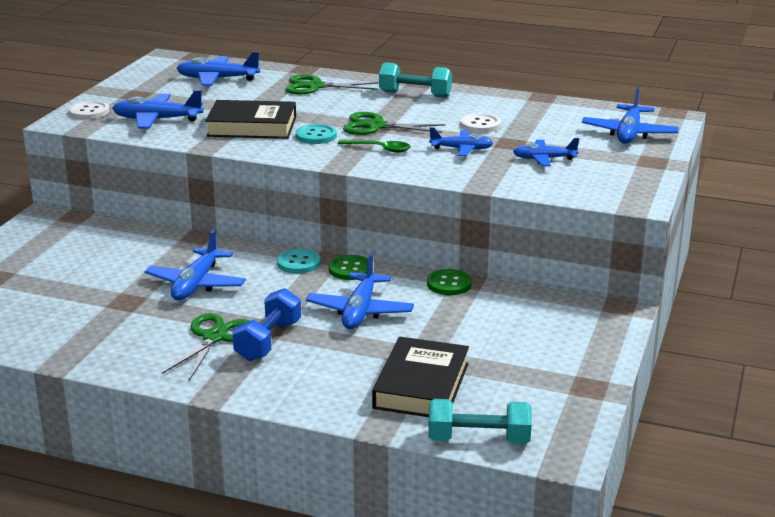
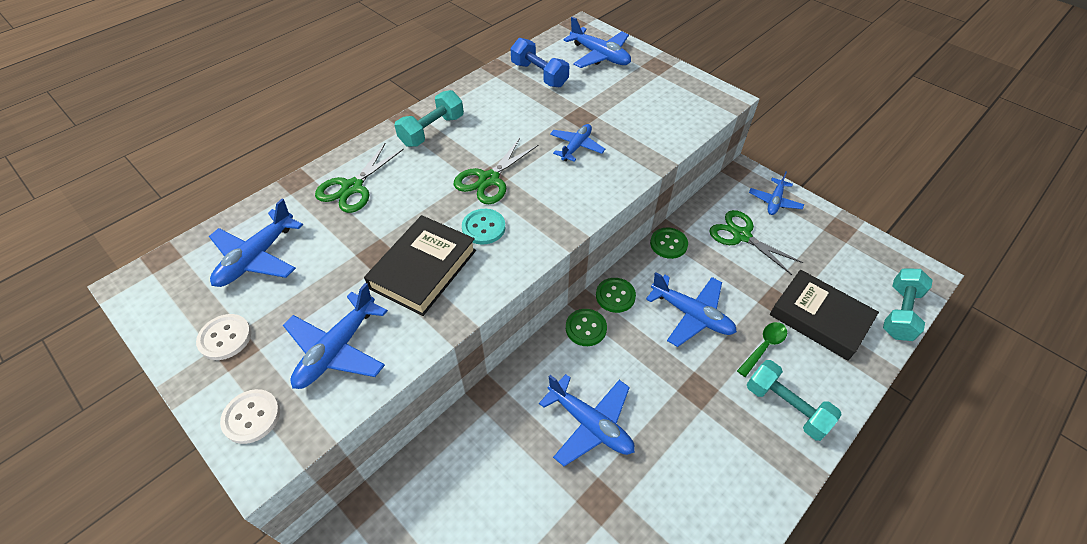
camera: 65 degrees left, 25 degrees up
green scissors [162,313,250,380] -> green scissors moved to [709,210,803,275]
blue dumbbell [232,288,301,361] -> blue dumbbell moved to [511,38,569,87]
turquoise button [277,249,321,274] -> green button [566,309,607,346]
green spoon [338,140,411,153] -> green spoon moved to [737,322,787,377]
white button [460,113,501,133] -> white button moved to [196,314,252,360]
blue plane [513,138,579,166] -> blue plane moved to [749,171,804,215]
none -> turquoise dumbbell [747,360,842,441]

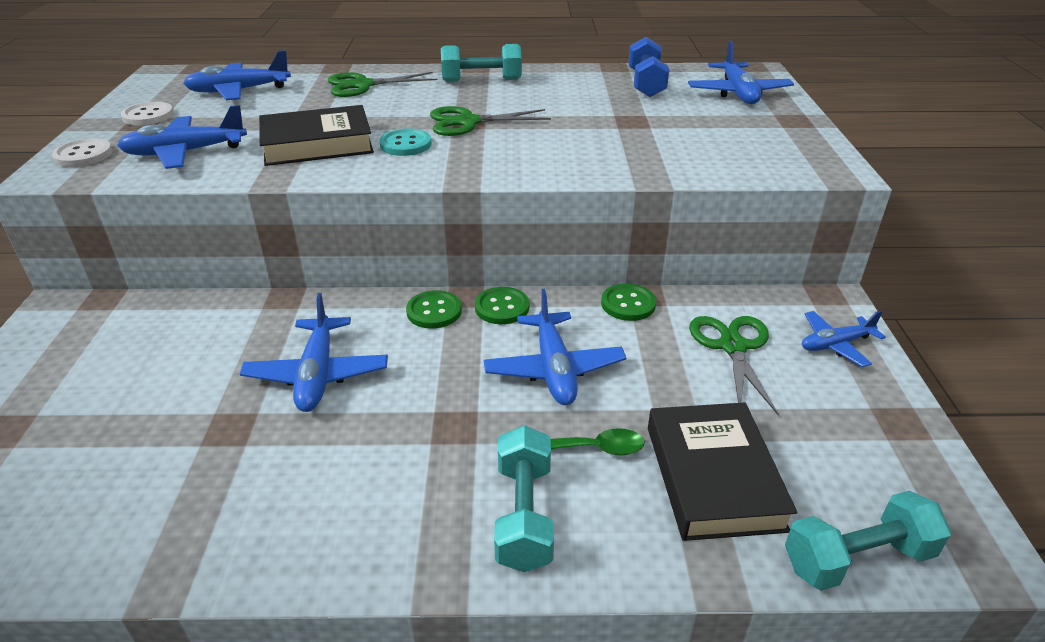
camera: 45 degrees right, 15 degrees down
blue plane [550,124,605,162] -> none

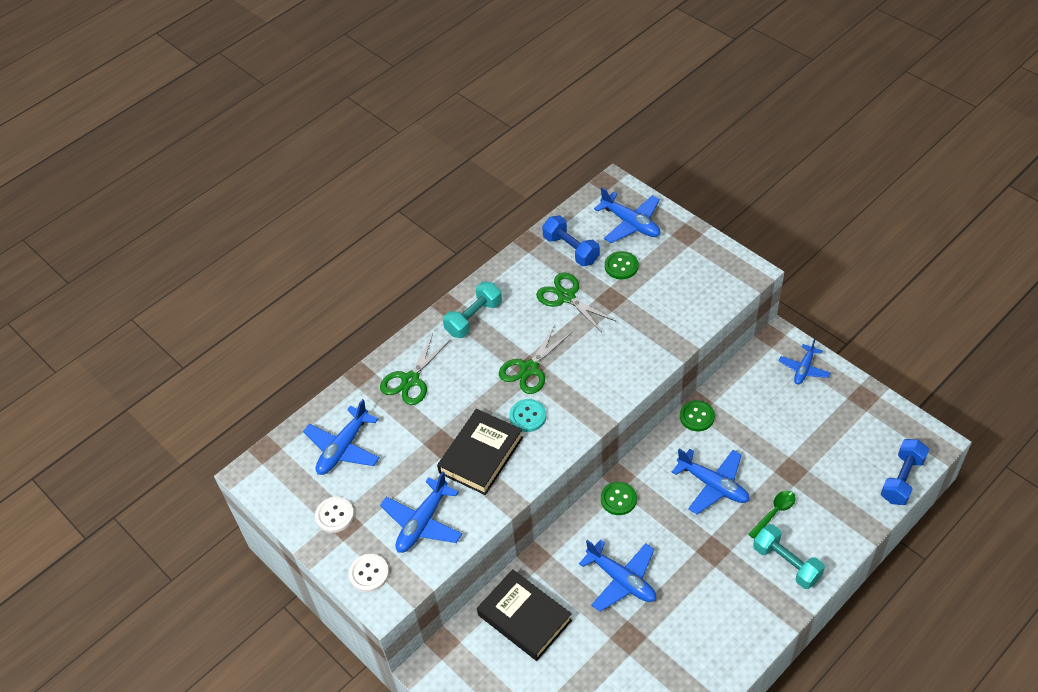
camera: 40 degrees left, 15 degrees up
green button [475,287,529,324] -> green button moved to [605,251,638,279]
black book [648,402,798,541] -> black book moved to [477,569,572,661]
green scissors [689,316,779,415] -> green scissors moved to [536,273,615,332]
turquoise dumbbell [785,491,951,591] -> blue dumbbell [881,439,929,505]

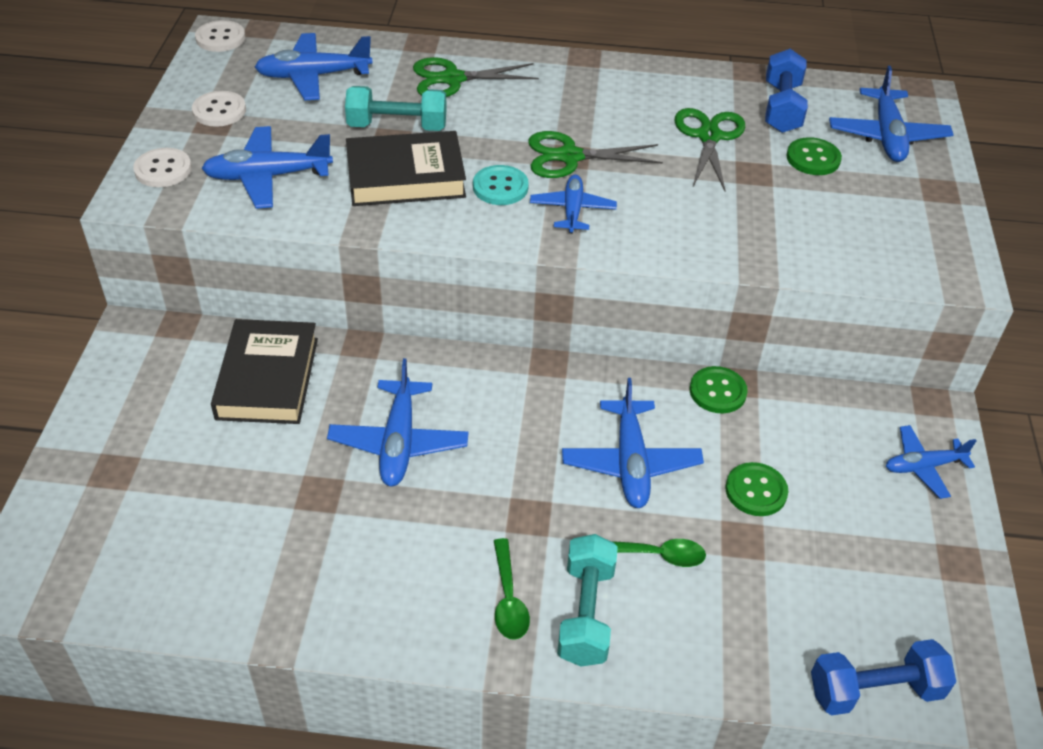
camera: 45 degrees right, 5 degrees down
turquoise dumbbell [443,281,502,338] -> turquoise dumbbell moved to [345,86,447,131]
green button [601,482,637,515] -> green button moved to [725,462,788,516]
none -> white button [195,20,245,52]
none -> green spoon [494,538,530,640]
none -> blue plane [530,174,617,233]

